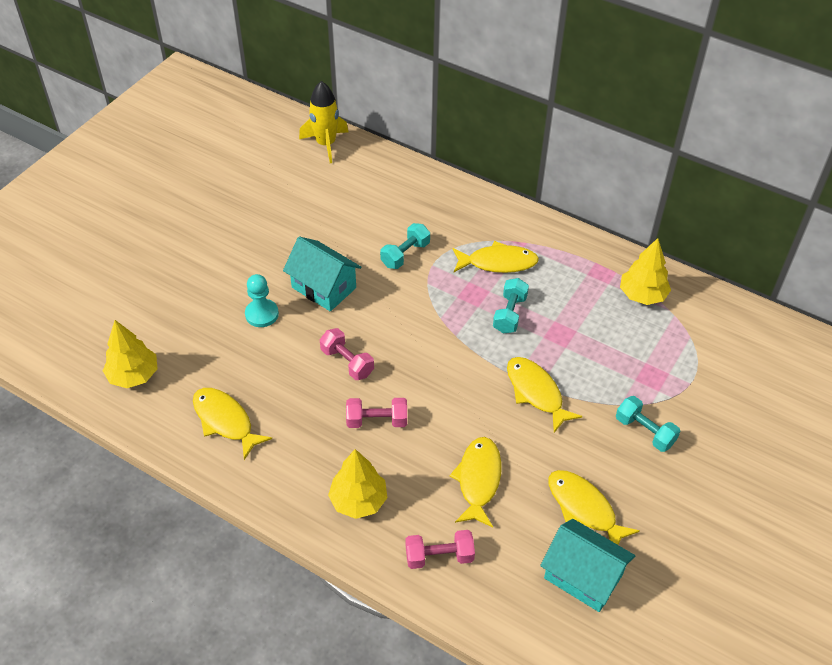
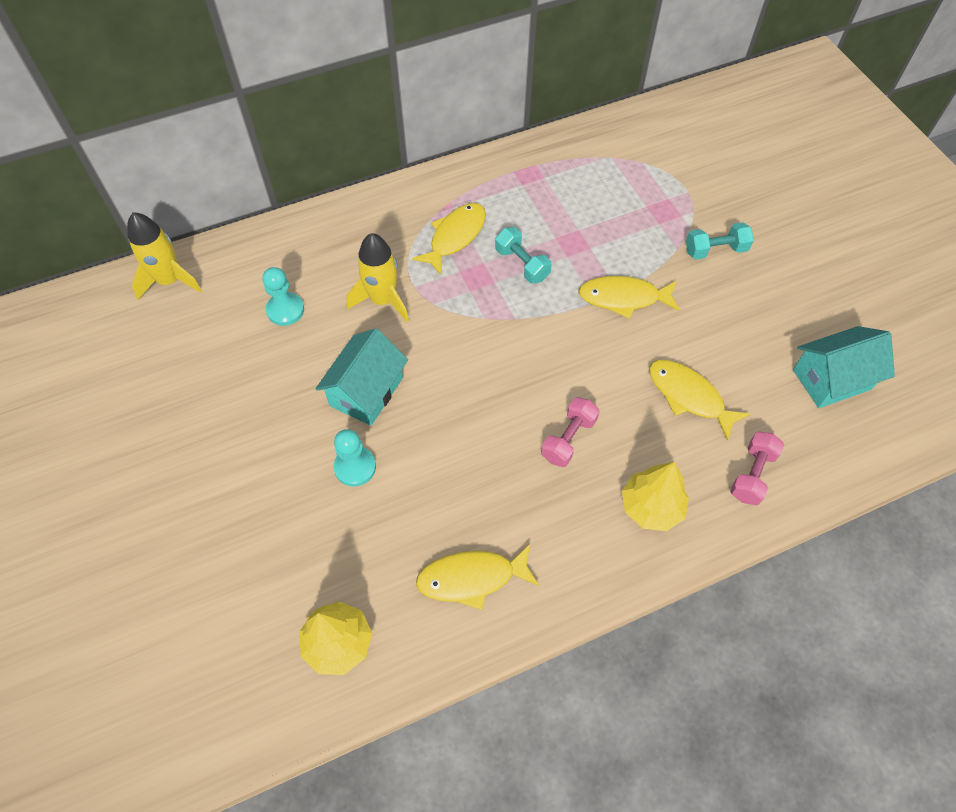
camera: 55 degrees left, 10 degrees up
turquoise house [283,236,361,311] -> turquoise house turned 45 degrees counterclockwise [316,328,408,426]
pink dumbbell [320,328,374,380] -> none
turquoise dumbbell [380,223,430,269] -> yellow rocket [347,233,409,322]
yellow fish [548,470,640,545] -> none
yellow tree [620,238,671,305] -> none
none -> turquoise pawn [262,267,304,326]

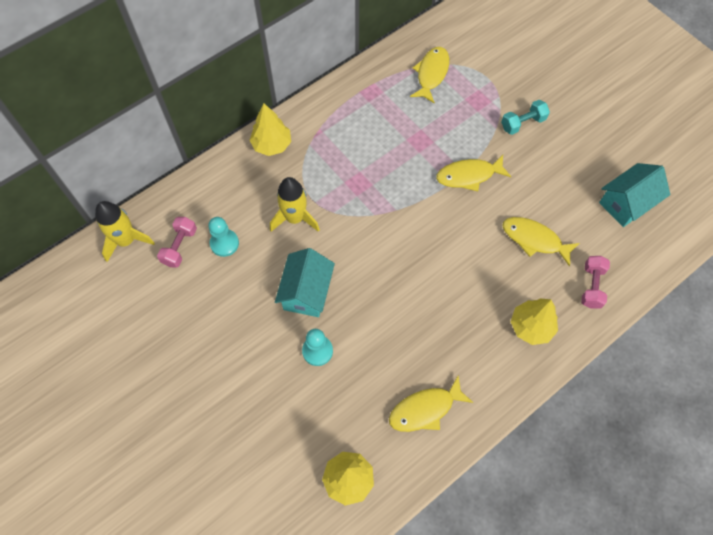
camera: 15 degrees left, 5 degrees up
yellow fish [412,203,486,275] -> yellow fish moved to [410,47,449,104]
turquoise dumbbell [495,227,552,283] -> none
pink dumbbell [541,397,599,467] -> pink dumbbell moved to [157,217,197,268]
none -> yellow tree [249,103,291,156]

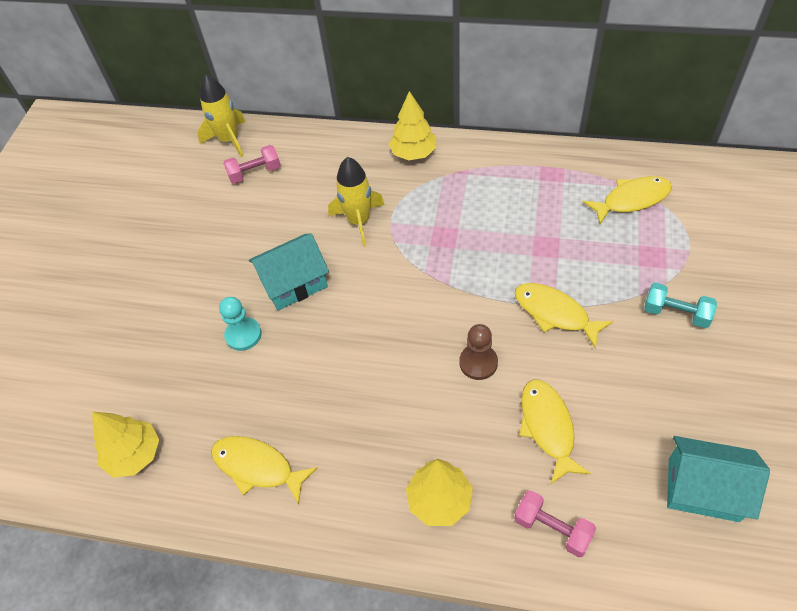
camera: 55 degrees right, 10 degrees down
turquoise pawn [208,217,239,257] -> none
pink dumbbell [581,256,610,309] -> pink dumbbell turned 60 degrees clockwise [514,490,596,557]
none -> brown pawn [459,324,498,380]

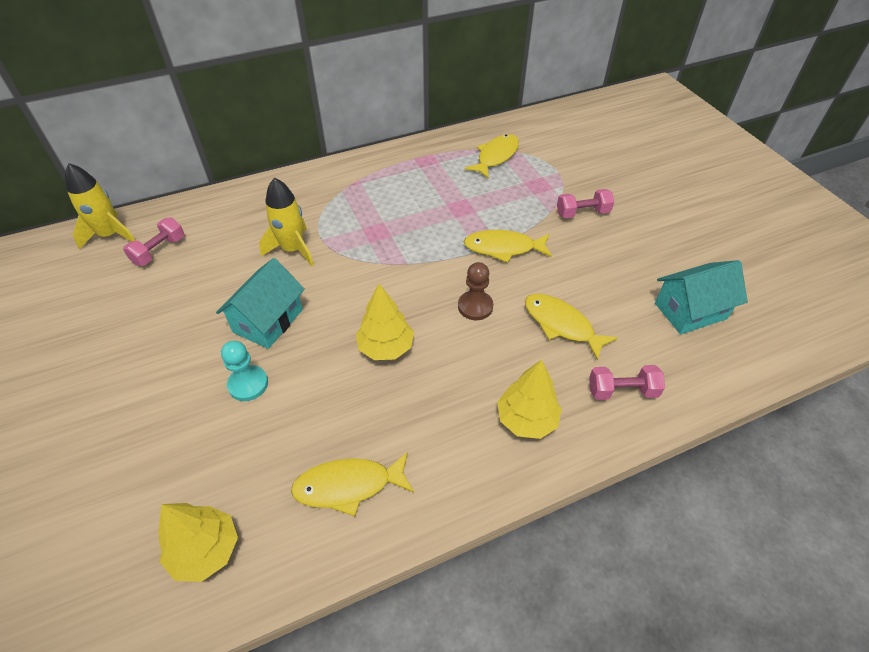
camera: 40 degrees left, 5 degrees down
yellow tree [389,91,436,161] -> yellow tree moved to [356,284,414,360]
turquoise dumbbell [644,282,717,328] -> pink dumbbell [557,189,614,218]

